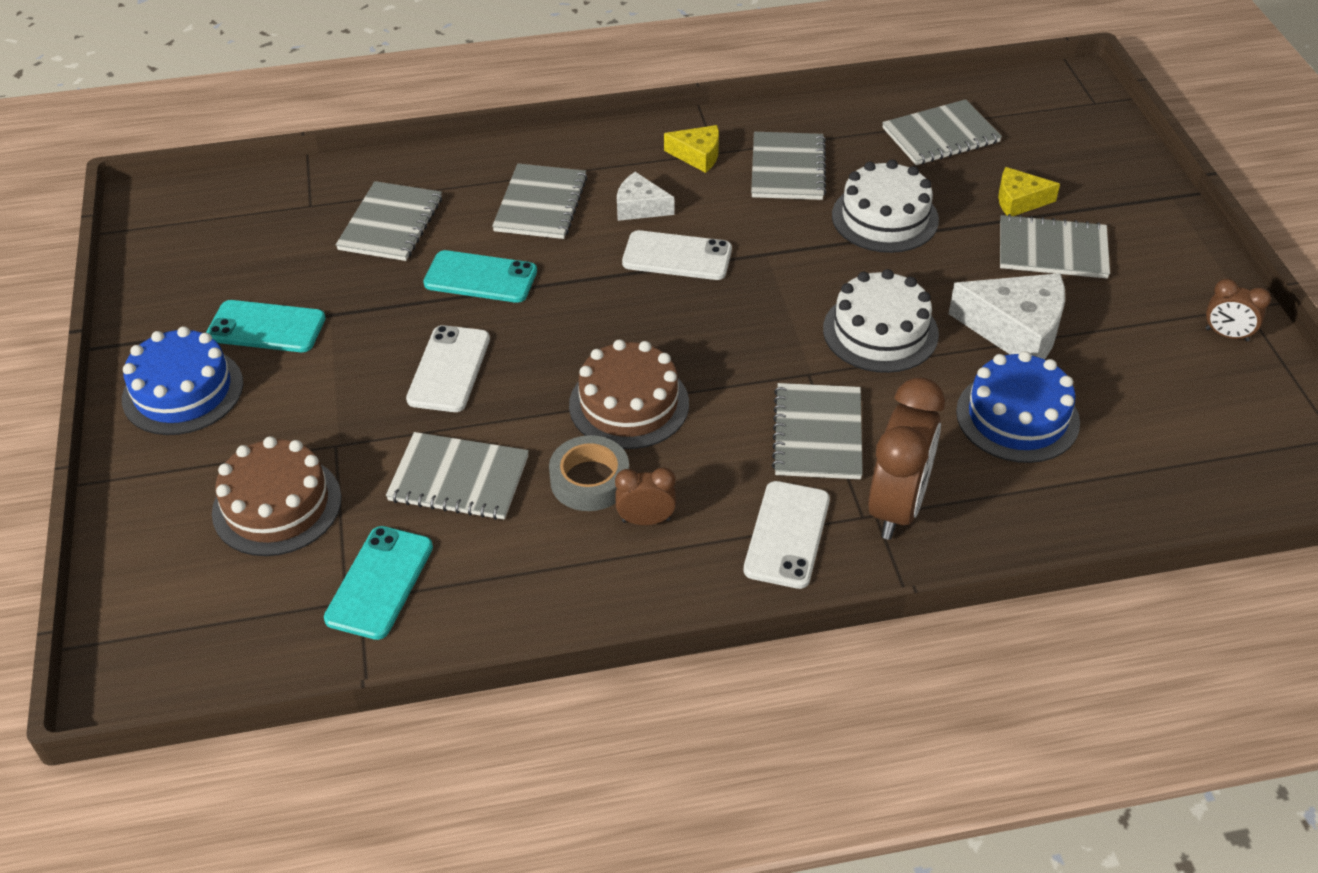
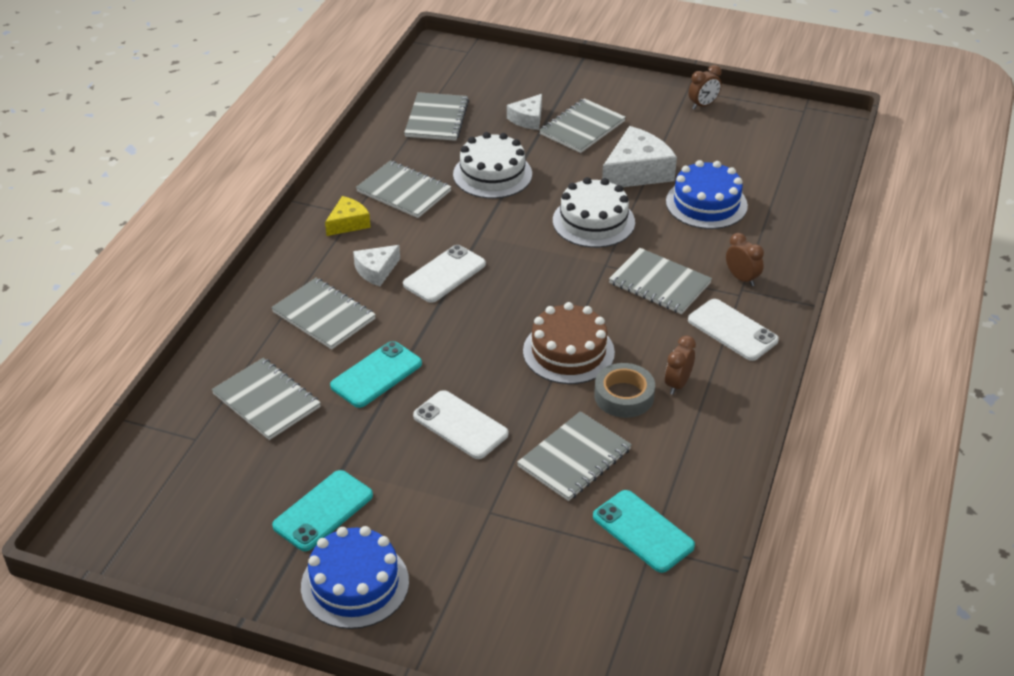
camera: 60 degrees left, 5 degrees down
brown cake [212,436,341,556] -> none
brown clock [868,377,945,540] -> brown clock [726,233,764,286], size x0.51
yellow cheese [998,167,1060,216] -> white cheese [507,94,542,130]

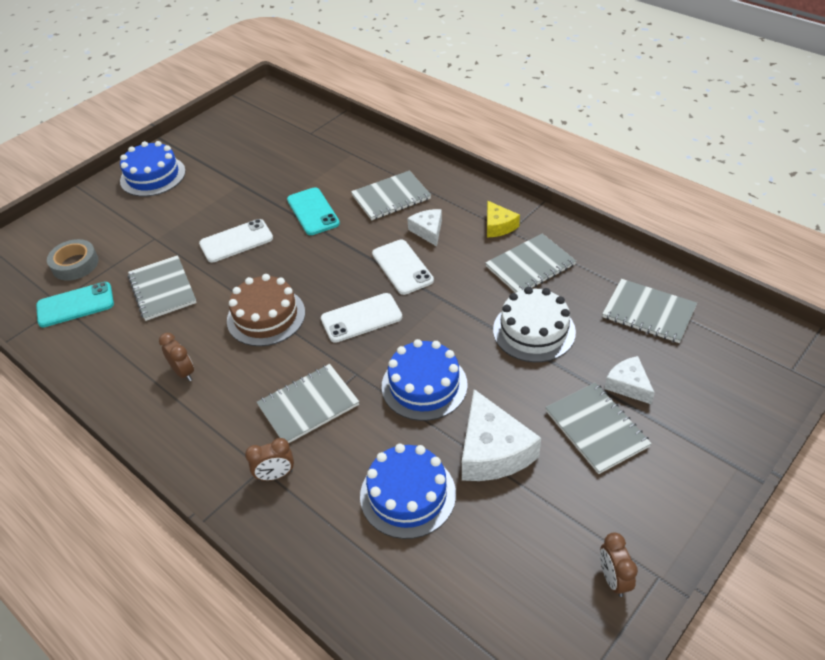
camera: 115 degrees right, 5 degrees up
grey notebook [211,358,321,440] -> none
turquoise phone [272,470,373,551] -> none
white cake [553,177,635,248] -> blue cake [382,339,468,421]
grey tape [594,363,655,418] -> grey tape moved to [47,239,99,281]
white phone [688,299,779,361] -> white phone moved to [321,293,402,343]

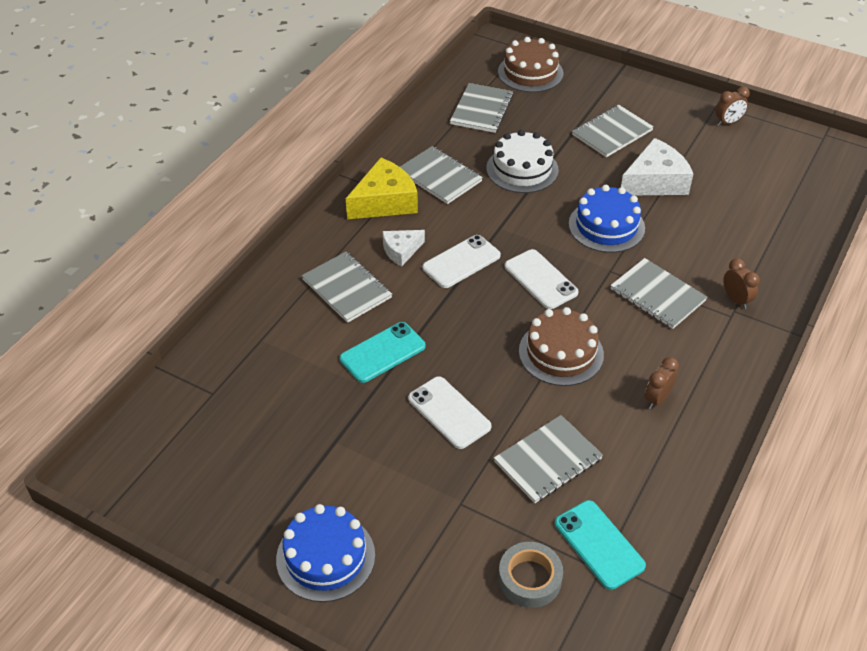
camera: 105 degrees left, 0 degrees up
blue cake [360,444,456,539] -> none
yellow cheese [487,201,520,237] -> yellow cheese [346,158,418,219], size x1.74
white cheese [604,356,655,404] -> none
none -> brown cake [498,37,563,92]

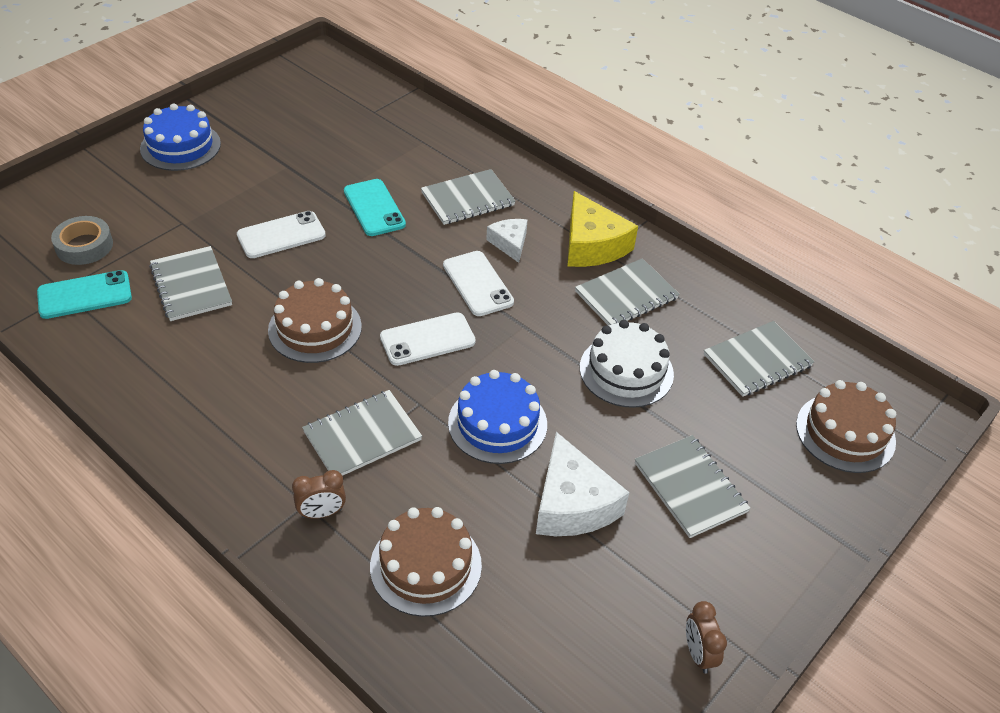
camera: 100 degrees right, 0 degrees up
grey notebook [450,83,513,133] -> grey notebook turned 60 degrees counterclockwise [704,321,814,397]
brown clock [645,357,679,409] -> none
none -> brown cake [370,507,482,617]

